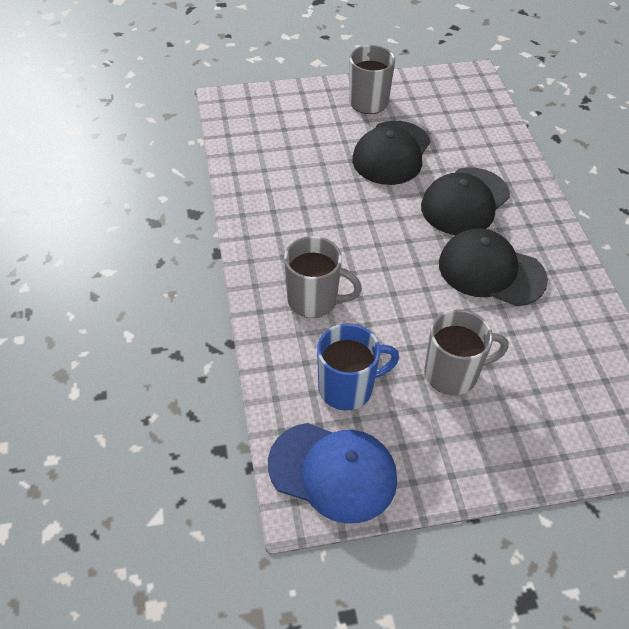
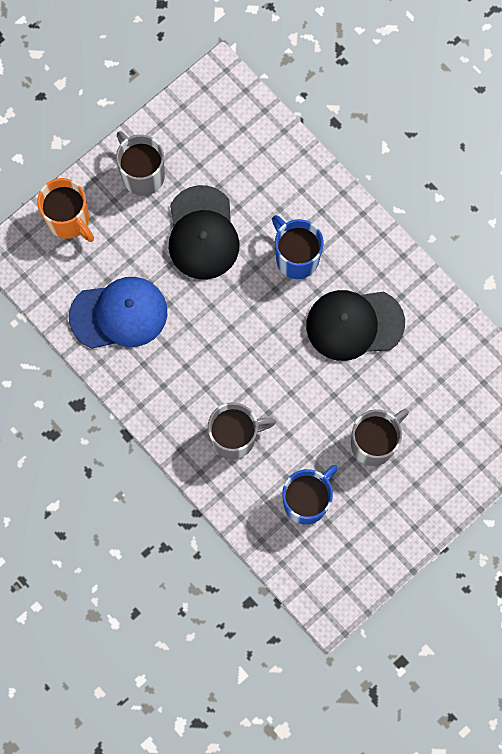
camera: 30 degrees left, 25 degrees up
blue cap [268,423,397,524] -> blue cap moved to [69,277,167,348]
black cap [421,167,510,235] -> blue mug [272,215,324,279]
none -> orange mug [37,178,94,242]

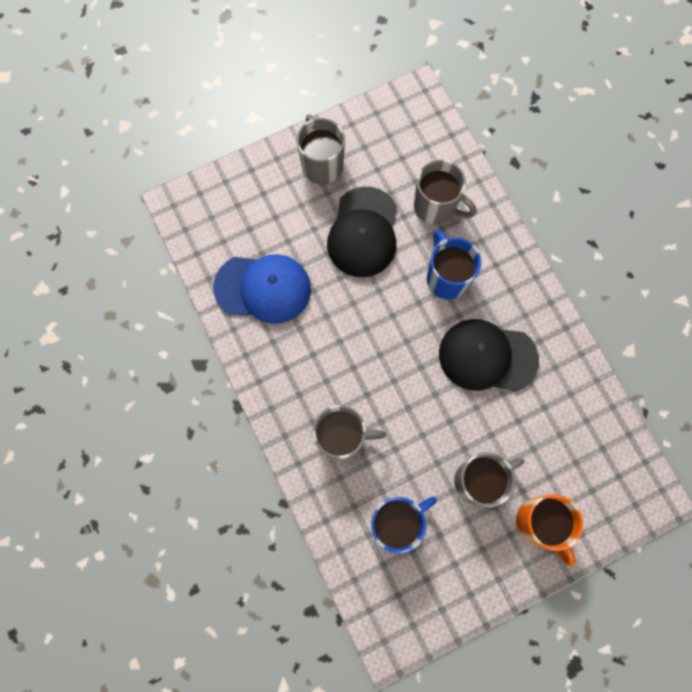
camera: 15 degrees right, 0 degrees up
orange mug [37,178,94,242] -> orange mug moved to [516,494,583,566]
none -> grey mug [414,160,477,225]

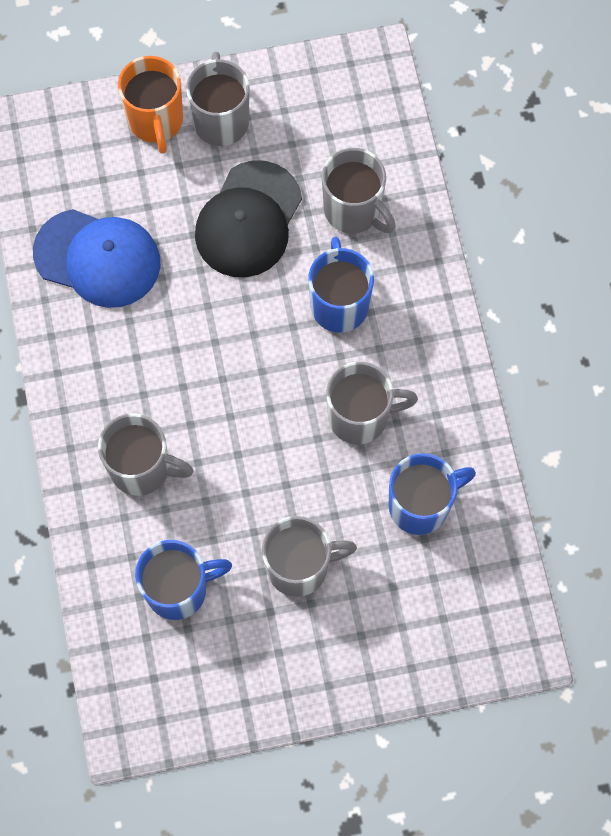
camera: 15 degrees right, 5 degrees down
black cap [439,319,539,392] -> grey mug [326,362,418,444]
orange mug [516,494,583,566] -> orange mug moved to [118,56,183,154]
none -> blue mug [389,453,476,535]

